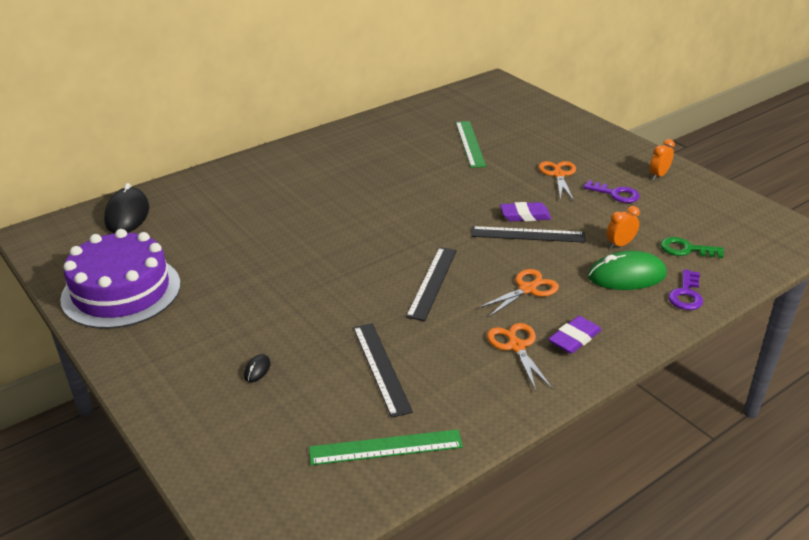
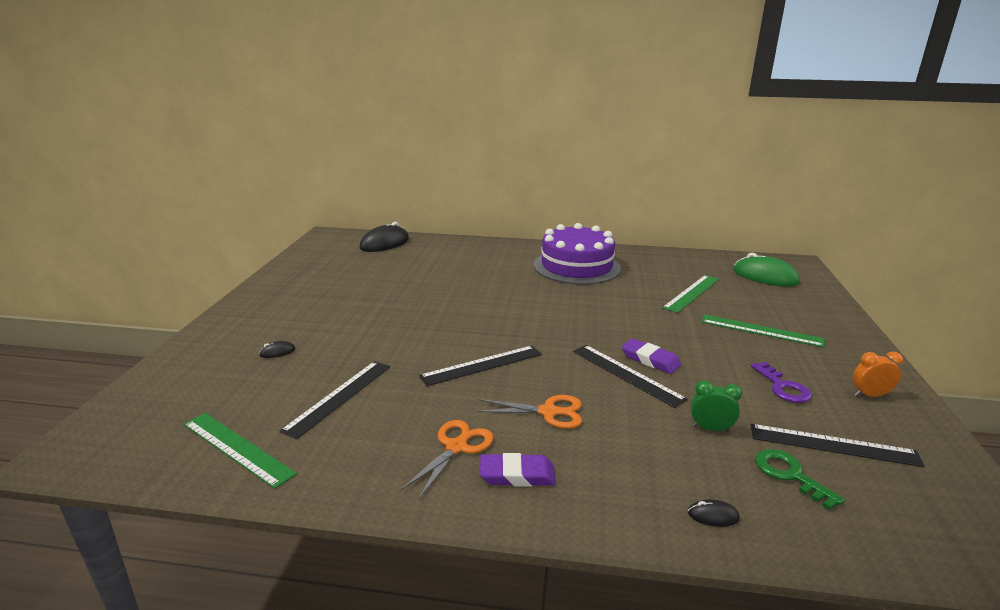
camera: 45 degrees right, 10 degrees down
purple cake [60,229,181,329] -> purple cake moved to [534,223,621,285]
orange scissors [538,161,576,201] -> none
green mouse [588,251,667,290] -> green mouse moved to [733,253,800,286]
orange clock [606,206,640,249] -> green clock [691,380,742,432]
purple key [668,269,703,310] -> black mouse [688,499,740,527]
none -> green ruler [701,314,825,347]
none -> black ruler [751,424,925,467]

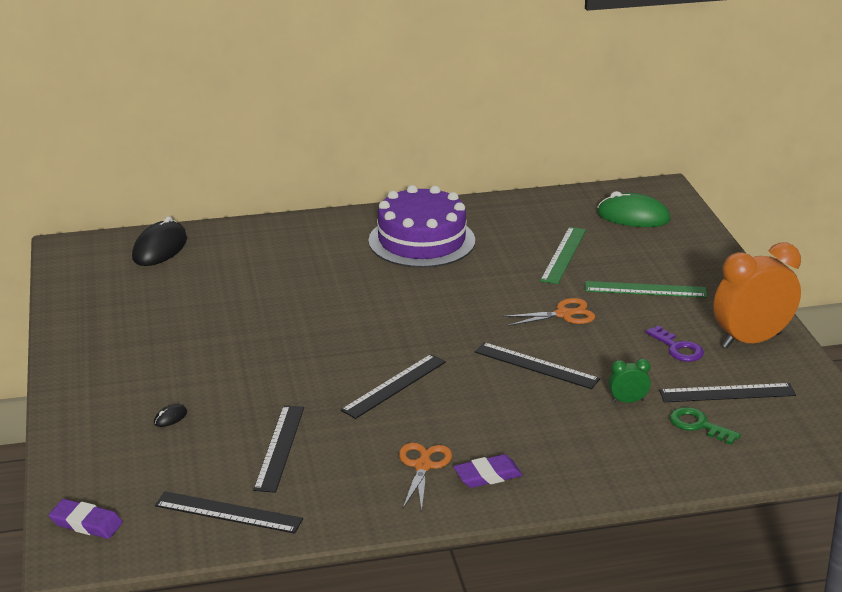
camera: 20 degrees left, 5 degrees up
green ruler [184,413,297,489] -> black ruler [155,491,303,534]
orange scissors [476,395,582,429] -> orange scissors moved to [502,298,595,326]
purple eraser [622,339,681,374] -> purple eraser moved to [49,499,123,539]
black mouse [688,499,740,527] -> none
orange clock [853,351,903,397] -> orange clock [713,242,801,348], size x2.28

